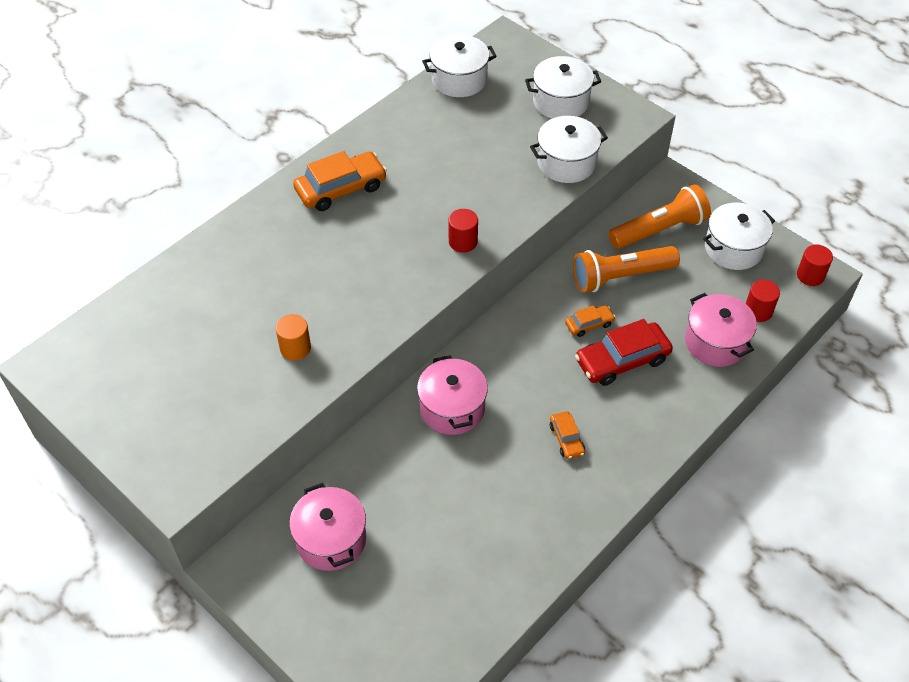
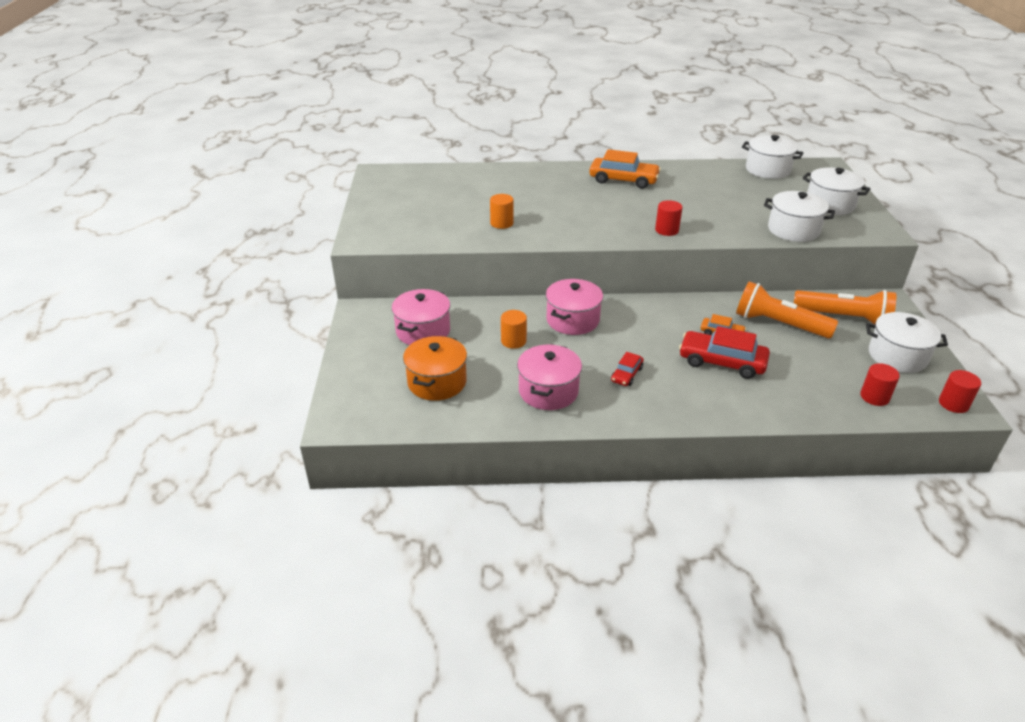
camera: 45 degrees right, 15 degrees down
orange car [550,411,585,459] -> red car [611,352,644,386]
pink pot [685,293,757,367] -> pink pot moved to [517,344,582,410]
none -> orange pot [403,336,467,401]
none -> orange cylinder [501,310,527,349]

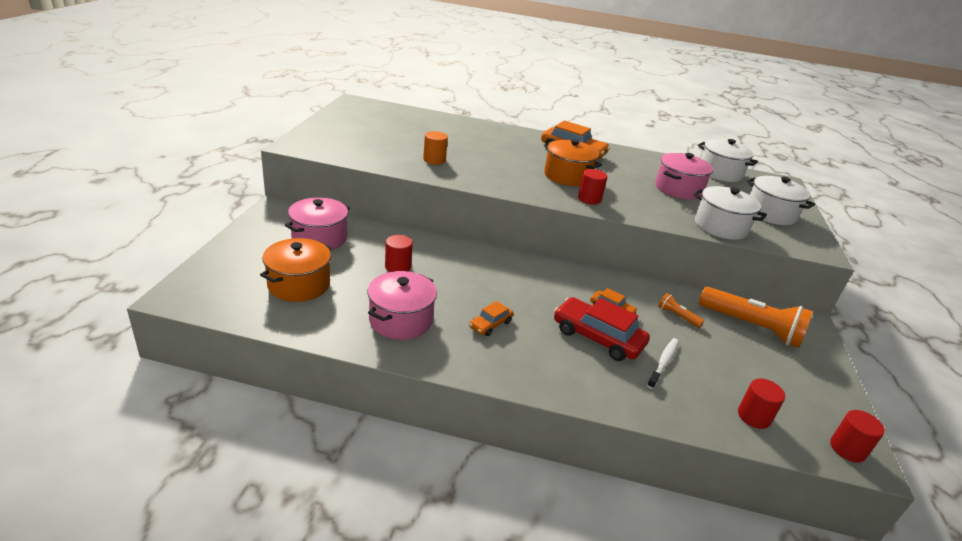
camera: 10 degrees right, 5 degrees down
orange cylinder [501,310,527,349] -> red cylinder [385,235,413,272]
pink pot [546,279,603,335] -> pink pot moved to [655,153,713,200]
red car [611,352,644,386] -> orange car [469,301,513,336]
orange flashlight [736,281,838,338] -> orange flashlight [658,293,704,328], size x0.45
white pot [866,312,948,373] -> none
none -> orange pot [544,139,602,186]
none -> white toothbrush [647,338,679,389]

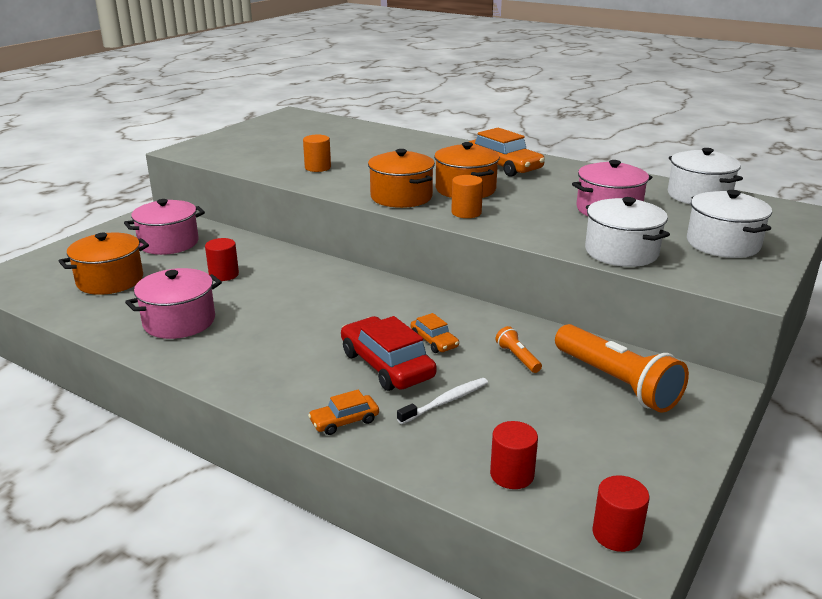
camera: 25 degrees right, 5 degrees down
orange car [469,301,513,336] -> orange car moved to [308,390,379,435]
red cylinder [578,169,608,205] -> orange cylinder [451,175,483,218]
none -> orange pot [368,149,435,208]

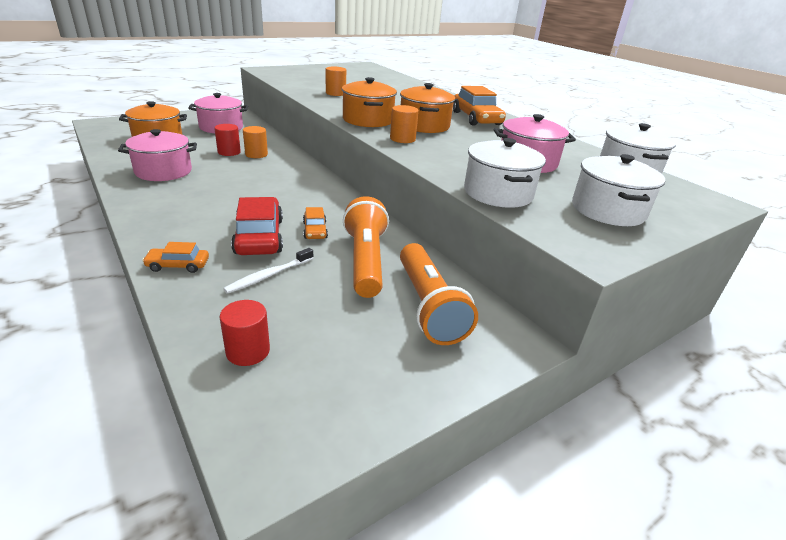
camera: 20 degrees right, 5 degrees up
white toothbrush [397,378,488,424] -> white toothbrush turned 150 degrees clockwise [223,248,313,294]
orange flashlight [495,326,542,373] -> orange flashlight [343,196,389,298], size x2.24
red cylinder [592,475,650,552] -> none
none -> orange cylinder [243,126,268,158]

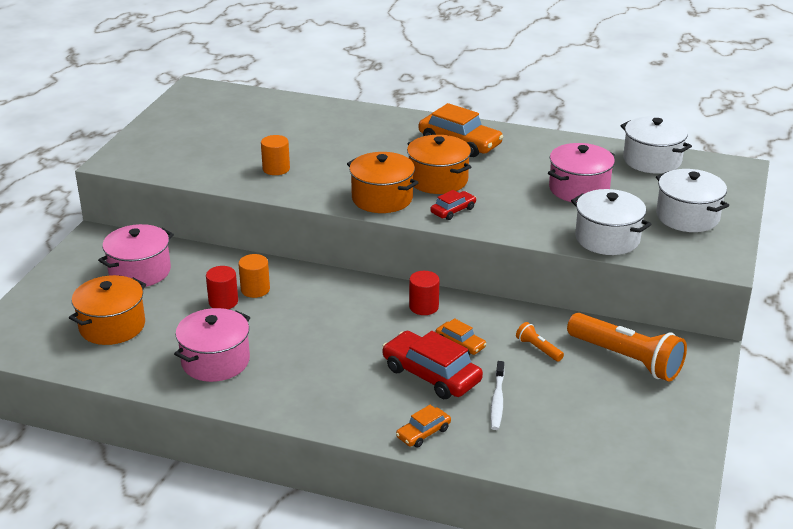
camera: 35 degrees left, 0 degrees up
red cylinder [220,300,270,366] -> red cylinder moved to [409,271,439,315]
orange flashlight [343,196,389,298] -> orange flashlight [516,322,564,362], size x0.45
orange cylinder [390,105,419,143] -> red car [430,190,476,220]

